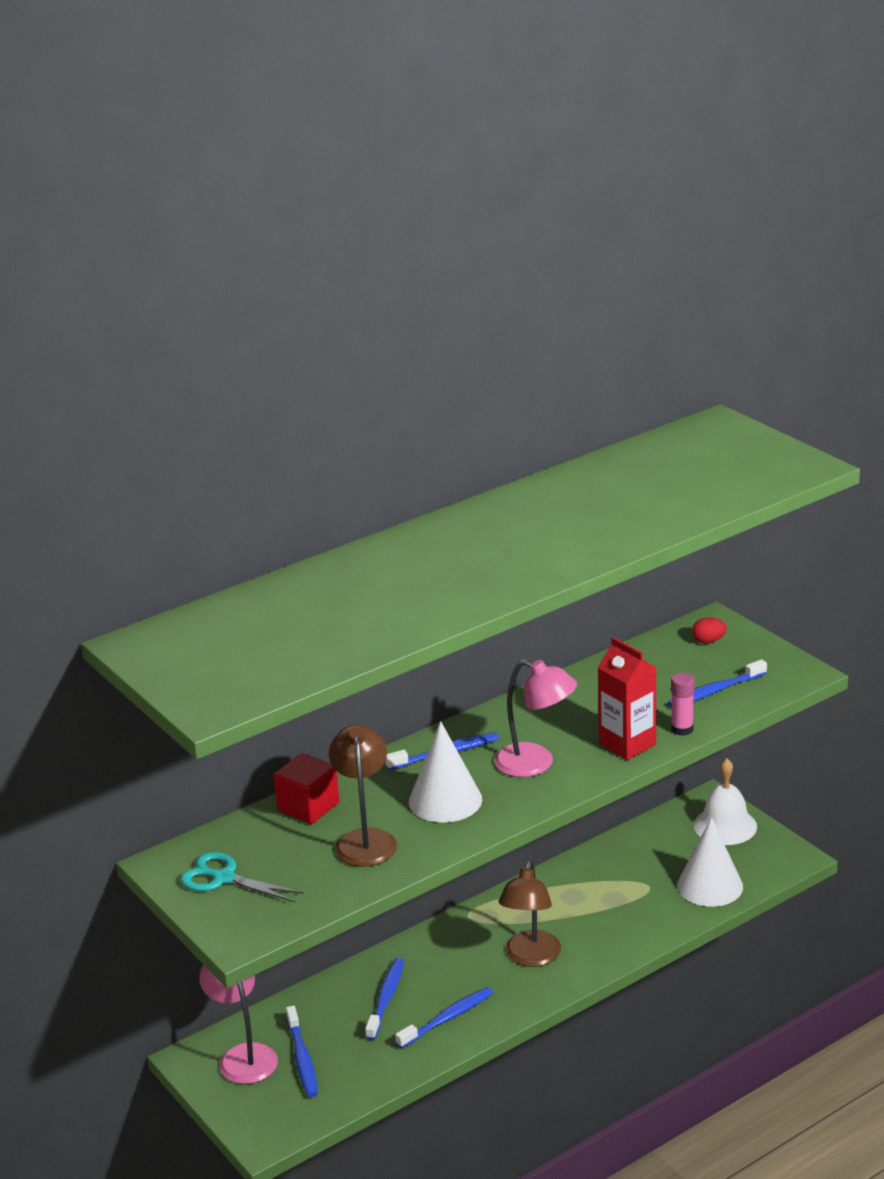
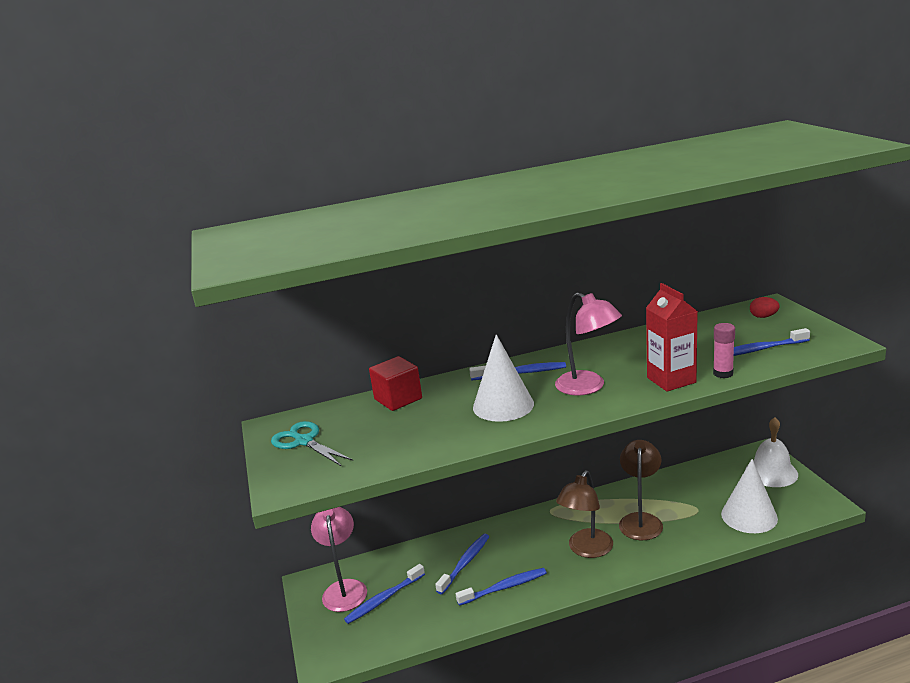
camera: 20 degrees right, 5 degrees down
blue toothbrush [286,1006,318,1097] -> blue toothbrush turned 45 degrees clockwise [344,564,425,624]
brown lamp [329,724,397,867] -> brown lamp moved to [619,440,663,540]

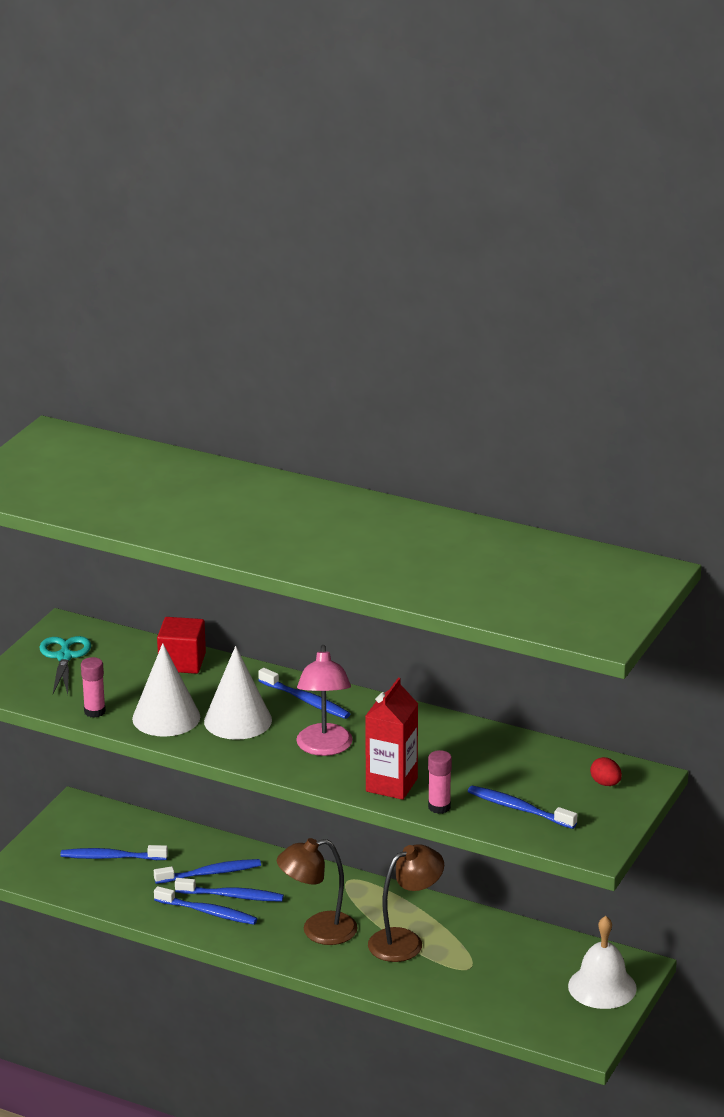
camera: 40 degrees right, 5 degrees up
pink lamp [311,507,367,612] -> none
white cone [721,459,778,533] -> white cone moved to [132,643,200,737]
none -> pink glue stick [81,657,106,718]
none -> blue toothbrush [175,878,284,902]

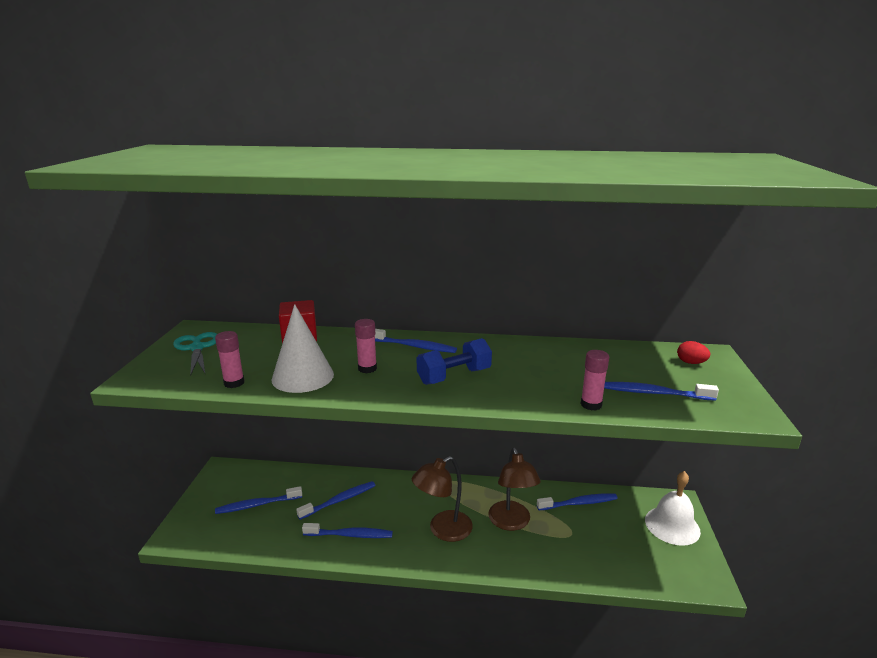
camera: 20 degrees left, 5 degrees down
blue toothbrush [175,878,284,902] -> blue toothbrush moved to [537,493,618,510]
white cone [204,646,272,740] -> pink glue stick [355,319,377,374]
pink lamp [296,645,353,756] -> blue dumbbell [417,338,492,385]
red carton [365,678,418,800] -> none
brown lamp [368,844,444,962] -> brown lamp turned 135 degrees clockwise [488,448,541,531]

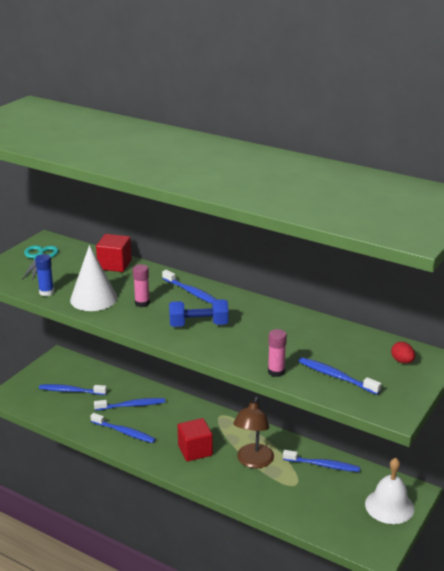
camera: 25 degrees right, 5 degrees up
pink glue stick [215,331,245,388] -> blue glue stick [35,254,54,296]
brown lamp [412,456,473,542] -> red cube [178,418,213,461]

